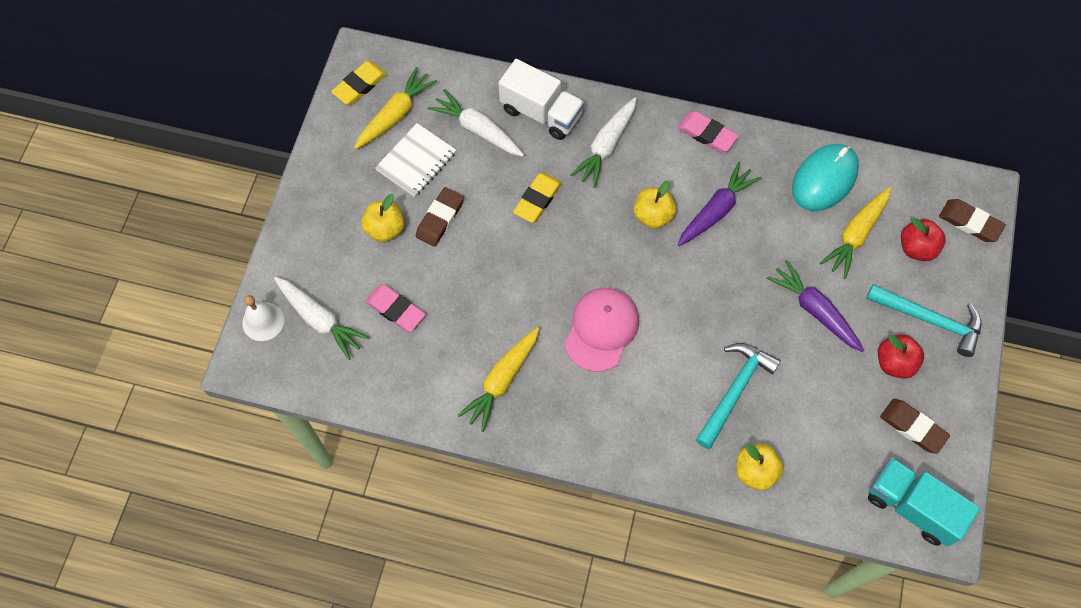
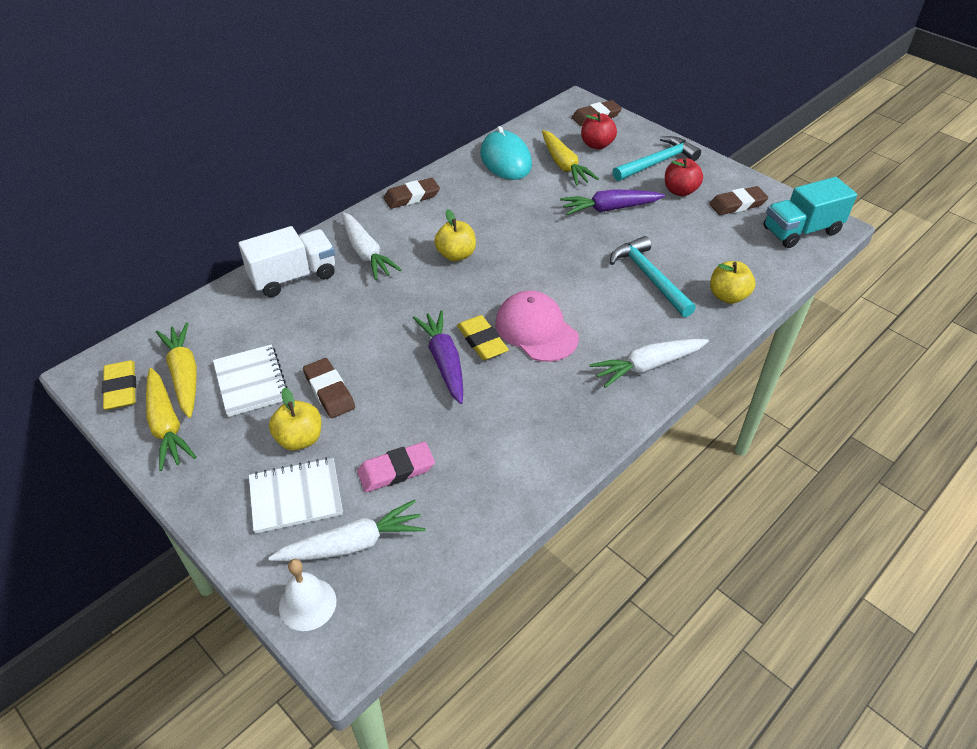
camera: 60 degrees left, 20 degrees down
white carrot [428,89,524,157] -> white carrot moved to [590,339,709,388]
yellow carrot [457,327,539,432] -> yellow carrot moved to [146,368,196,471]
yellow eraser [513,172,562,223] -> yellow eraser moved to [457,315,509,360]
pink eraser [678,111,738,152] -> brown eraser [383,178,440,209]
purple carrot [678,162,761,246] -> purple carrot moved to [413,310,463,404]
none -> white notebook [249,458,343,534]

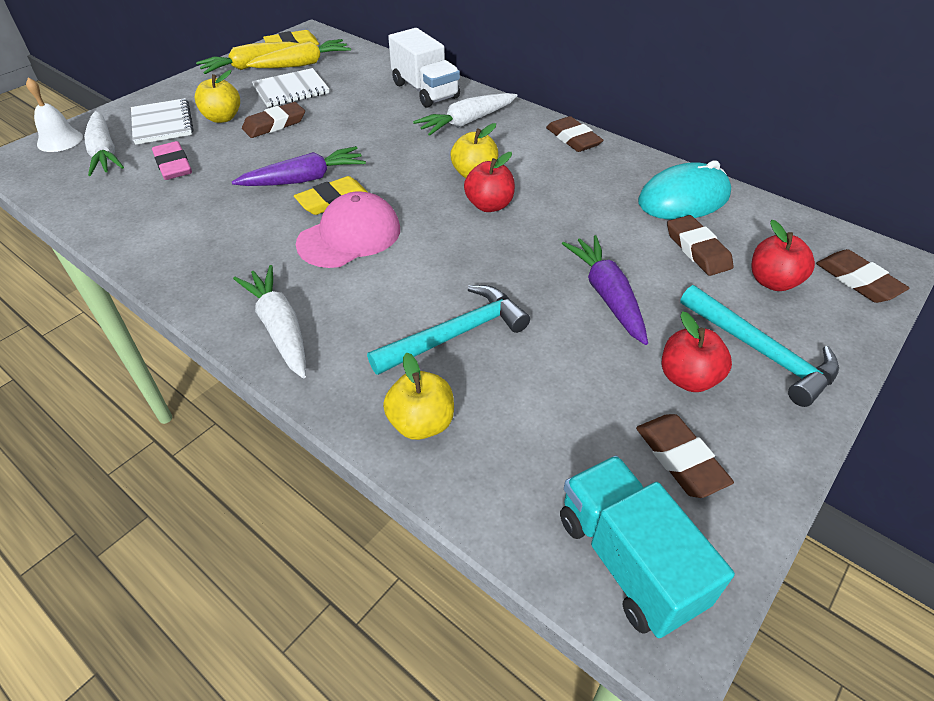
camera: 85 degrees right, 0 degrees up
yellow carrot [542,130,599,186] -> brown eraser [667,215,734,276]
none -> red apple [464,152,515,212]

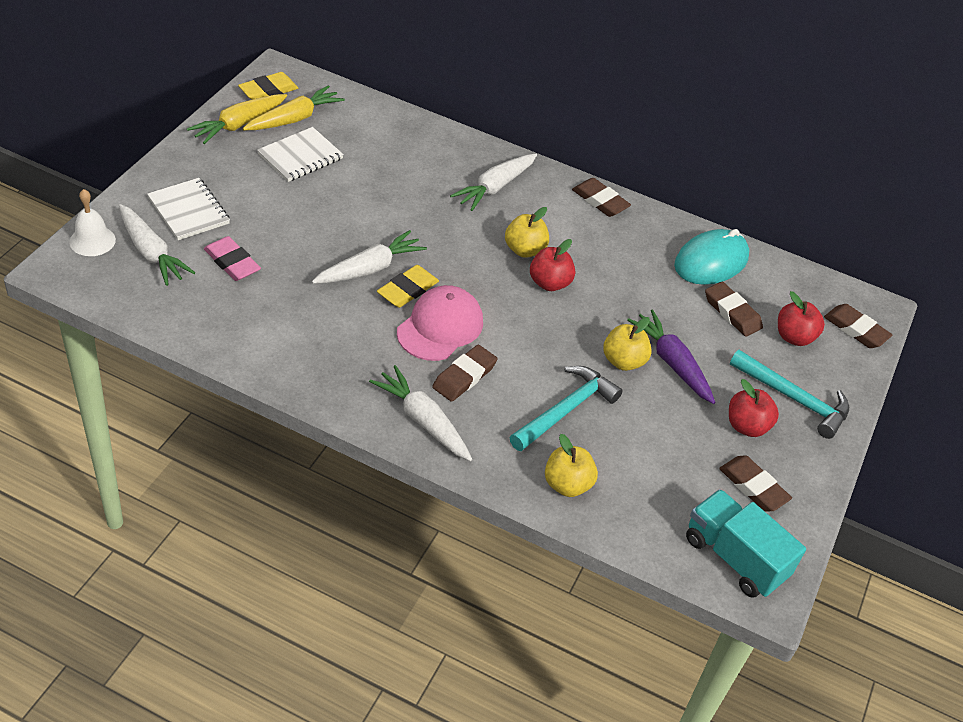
camera: 20 degrees left, 0 degrees up
yellow apple [194,70,240,123] -> yellow apple moved to [603,317,652,371]
purple carrot [232,146,366,186] -> white carrot [312,230,427,284]
brown eraser [242,102,305,138] -> brown eraser moved to [432,345,498,402]
white truck [388,28,460,108] -> none

